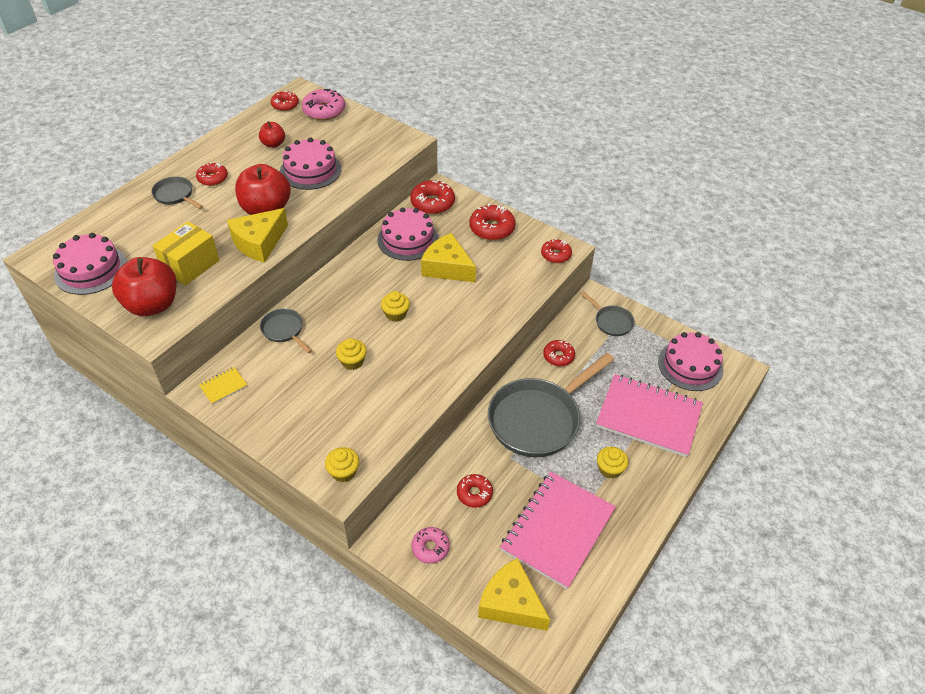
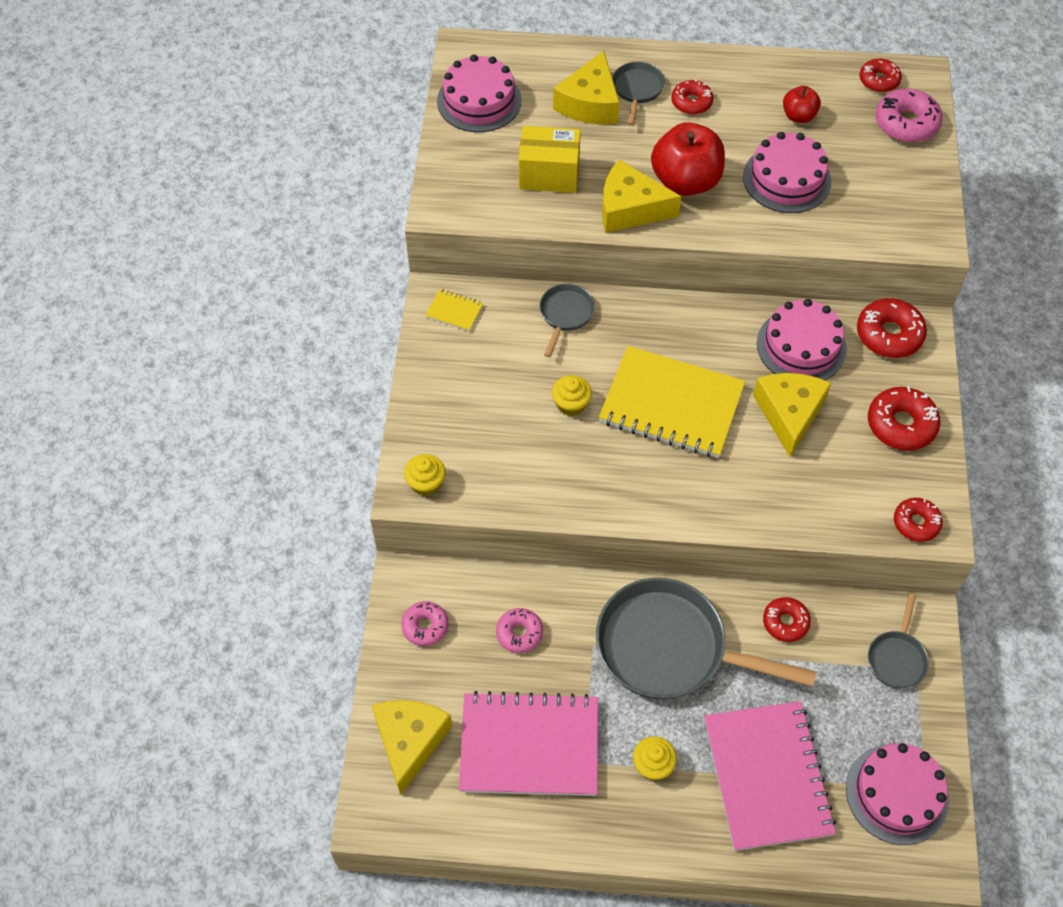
camera: 60 degrees right, 10 degrees up
red apple [112,257,176,316] -> none
yellow cupcake [381,291,410,322] -> yellow notebook [599,346,746,458]
red donut [457,474,493,508] -> pink donut [496,608,543,653]
none -> yellow cheese [553,51,620,125]

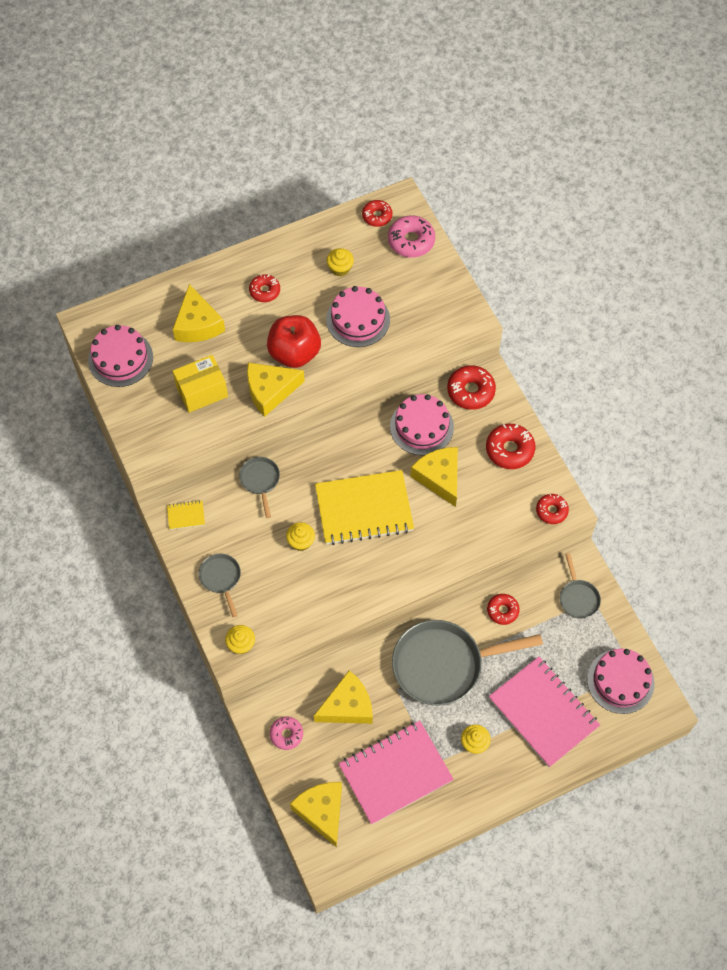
camera: 30 degrees left, 5 degrees up
pink donut [496,608,543,653] -> yellow cheese [314,671,373,724]
grey pan [612,62,665,126] -> grey pan moved to [199,554,241,618]
red apple [783,86,821,123] -> yellow cupcake [327,248,354,276]

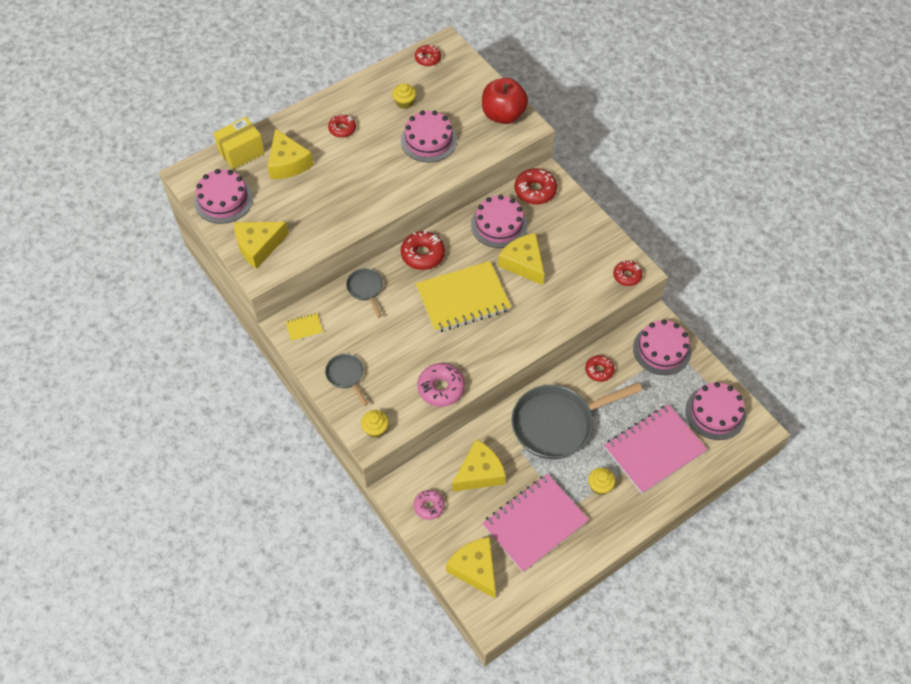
camera: 10 degrees left, 5 degrees down
yellow box [173,355,228,413] -> yellow box moved to [213,117,265,170]
yellow cheese [247,363,305,417] -> yellow cheese moved to [234,222,289,269]
red apple [267,315,321,368] -> red apple moved to [482,78,528,124]
yellow cupcake [286,522,315,551] -> none
pink donut [388,216,435,257] -> pink donut moved to [417,363,465,407]
red donut [486,424,535,469] -> red donut moved to [401,231,445,270]
pink notebook [489,656,600,767] -> pink notebook turned 75 degrees counterclockwise [604,404,708,494]
grey pan [560,553,601,619] -> pink cake [633,320,691,375]

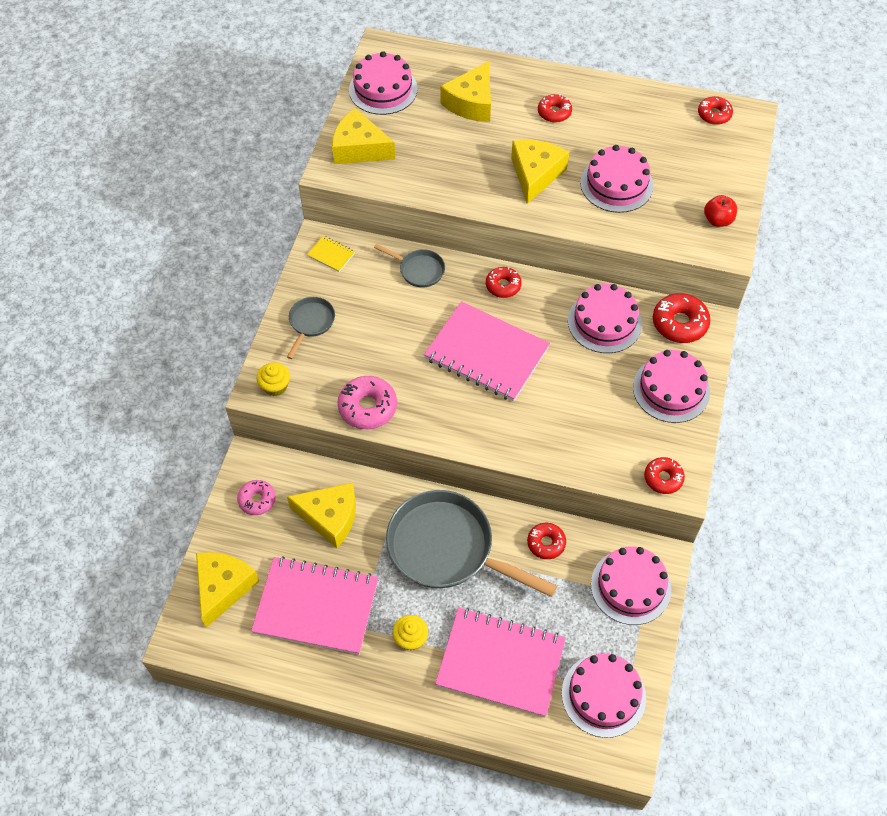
camera: 50 degrees right, 0 degrees up
yellow box [213,117,265,170] -> none
grey pan [346,268,383,318] -> grey pan turned 90 degrees clockwise [374,244,445,288]
yellow cupcake [392,83,416,109] -> none
red donut [401,231,445,270] -> red donut [486,267,522,298], size x0.65
yellow notebook [416,261,511,333] -> pink notebook [424,301,550,402]
red apple [482,78,528,124] -> red apple [704,195,737,227], size x0.52
yellow cheese [498,233,544,285] -> yellow cheese moved to [511,140,569,204]
none -> pink cake [633,350,710,423]

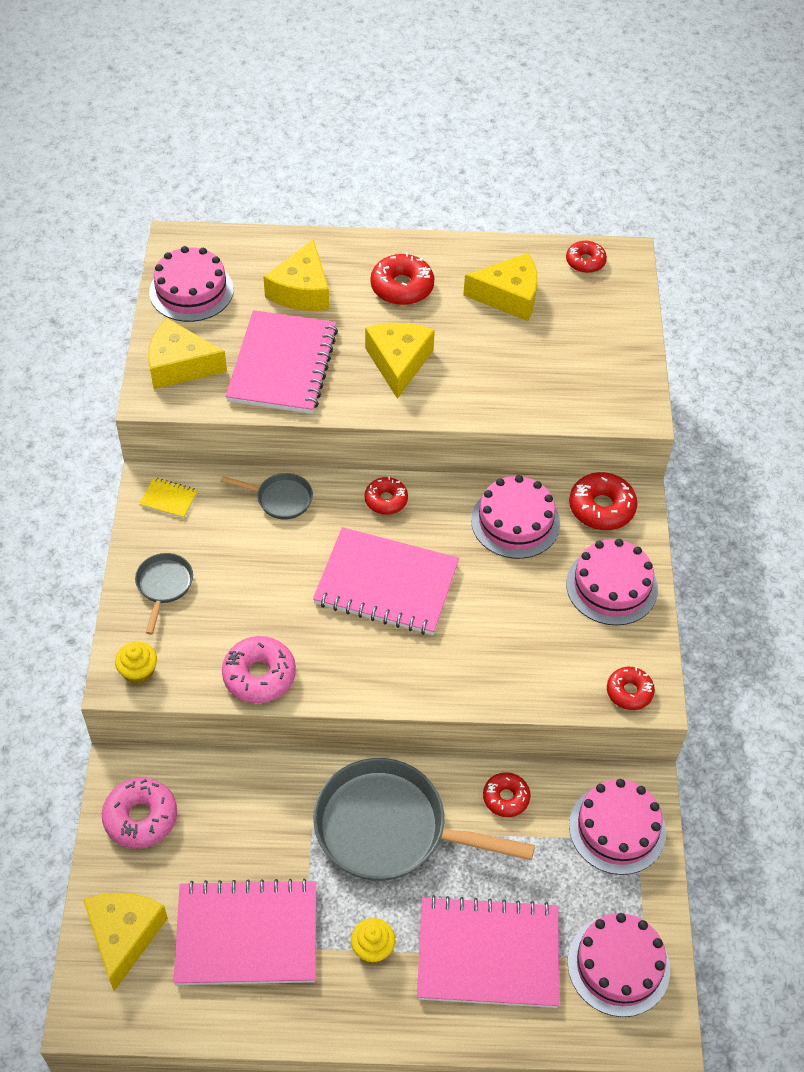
camera: 15 degrees left, 5 degrees down
pink donut [237,480,276,515] -> pink donut [102,777,177,849], size x1.55
yellow cheese [287,483,356,548] -> yellow cheese moved to [463,253,538,321]
red donut [538,94,572,123] -> red donut [370,252,434,305], size x1.55
pink cake [580,145,653,213] -> none
red apple [704,195,737,227] -> none
none -> pink notebook [226,310,338,414]

